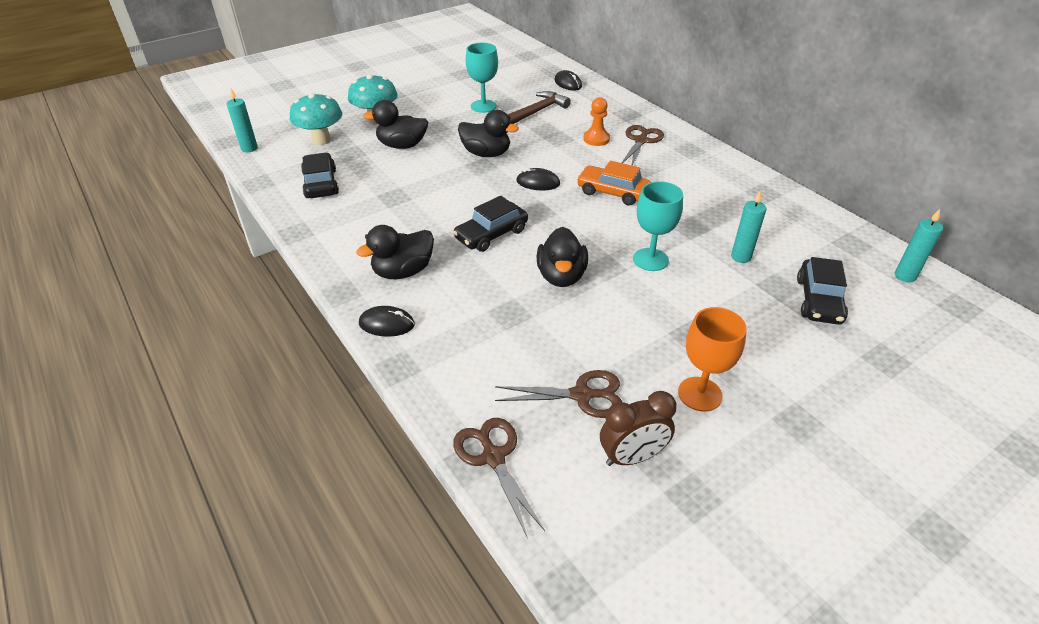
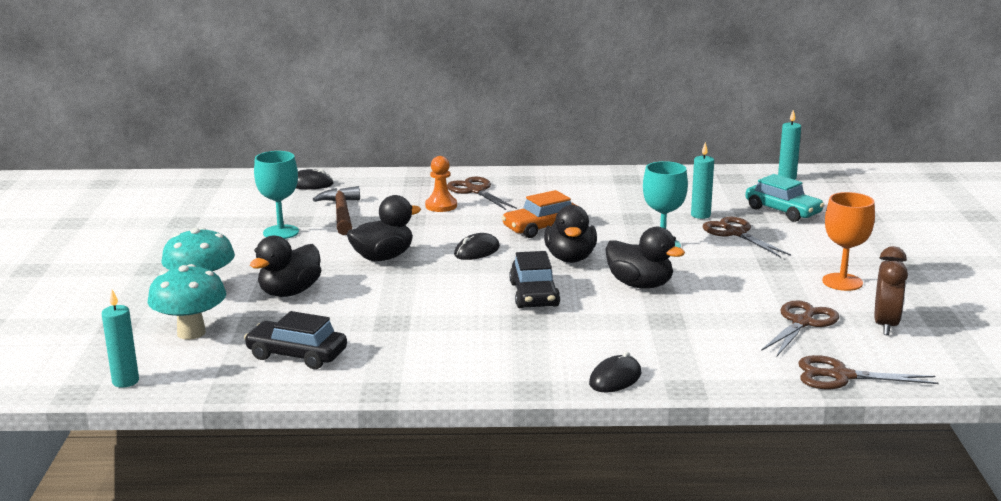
camera: 55 degrees left, 20 degrees down
black duck [356,225,434,279] -> black duck moved to [544,205,597,263]
black car [797,257,848,325] -> turquoise car [745,174,824,222]
none -> brown scissors [703,217,791,257]

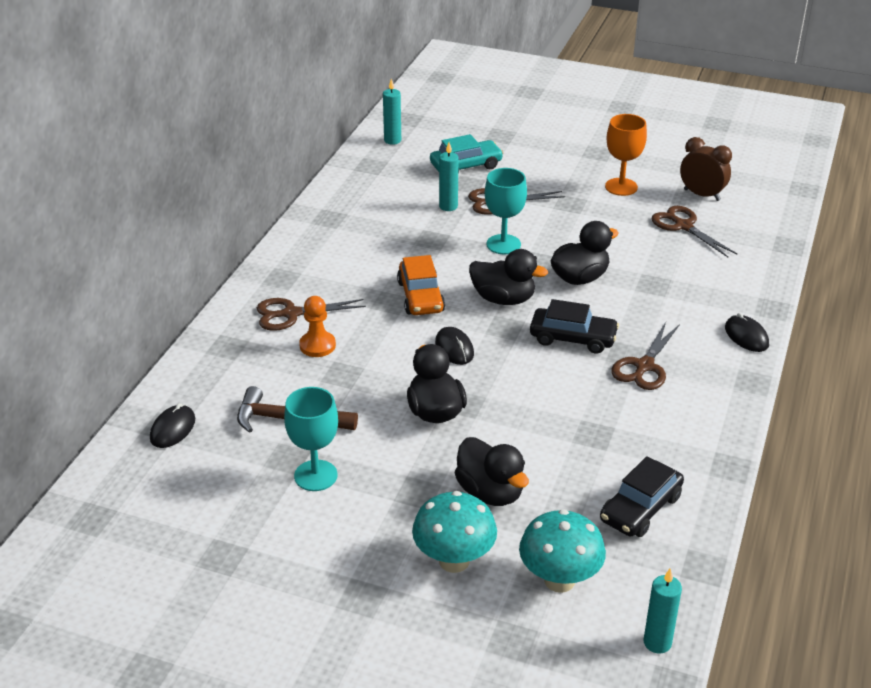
camera: 70 degrees left, 15 degrees up
brown scissors [798,355,939,389] -> brown scissors moved to [611,322,680,390]

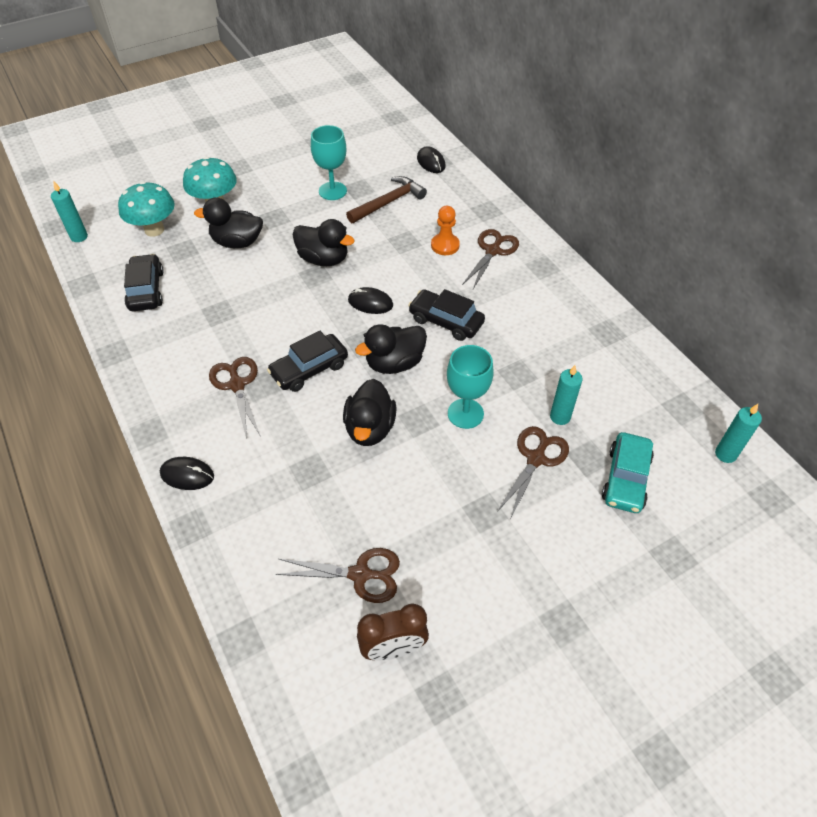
camera: 130 degrees right, 15 degrees up
orange car [397,255,445,315] -> black car [408,289,485,341]
orange goblet [605,114,647,196] -> none

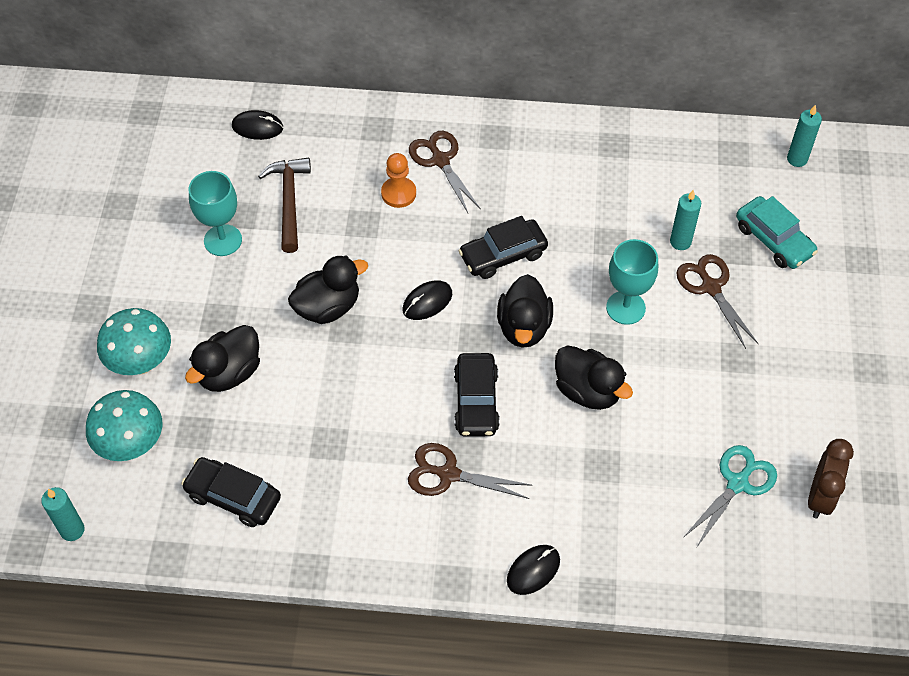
camera: 55 degrees left, 5 degrees up
brown scissors [276,548,400,603] -> turquoise scissors [684,445,777,547]

